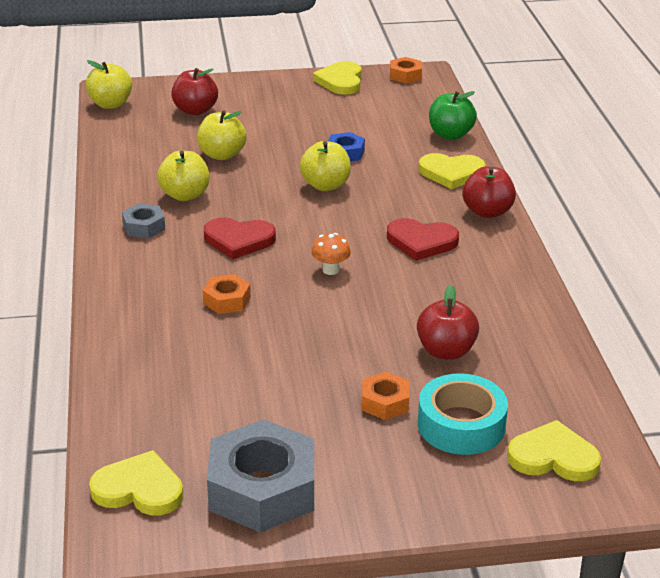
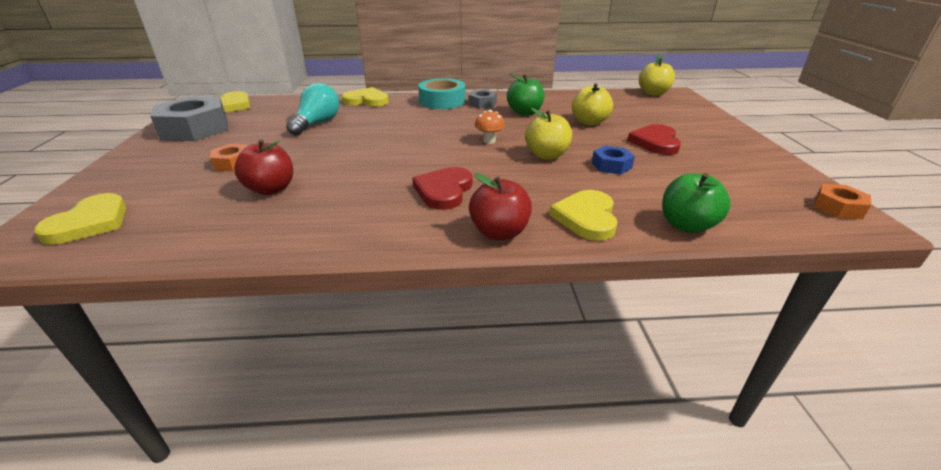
camera: 95 degrees right, 0 degrees up
yellow apple [157,151,209,201] -> green apple [507,73,544,115]
red apple [171,68,218,115] -> none
orange nut [202,274,251,314] -> none
red heart [204,217,276,259] -> red heart moved to [627,124,681,155]
orange mushroom [311,233,351,275] -> orange mushroom moved to [475,110,505,144]
yellow heart [313,61,362,95] -> yellow heart moved to [342,87,389,107]
turquoise tape [418,374,508,455] -> turquoise tape moved to [418,78,465,109]
none -> turquoise light bulb [286,83,339,135]

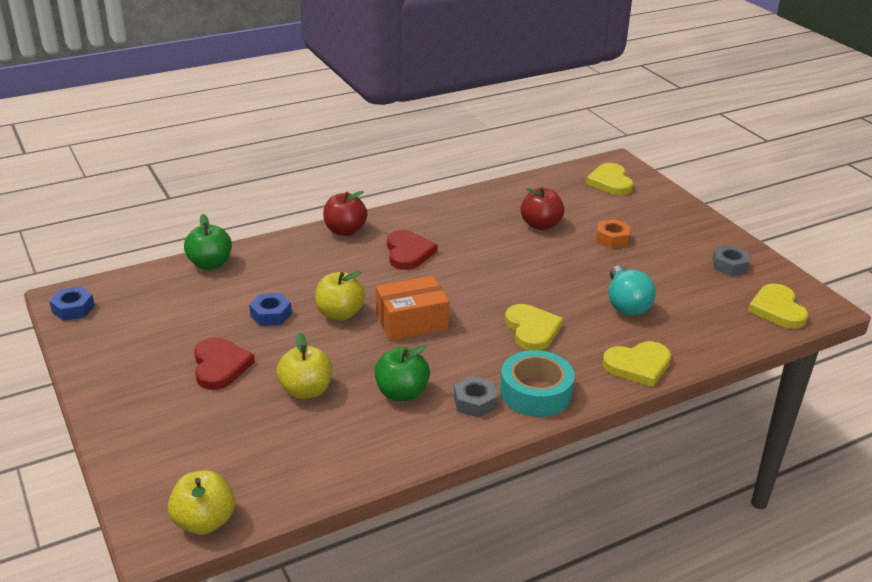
camera: 155 degrees right, 0 degrees up
grey nut [150,96,228,141] -> grey nut [713,245,750,276], size x0.49
orange mushroom [475,110,505,144] -> orange box [376,276,449,341]
yellow heart [549,190,618,241] -> yellow heart moved to [505,304,563,351]
orange nut [814,184,871,219] -> blue nut [49,286,95,321]

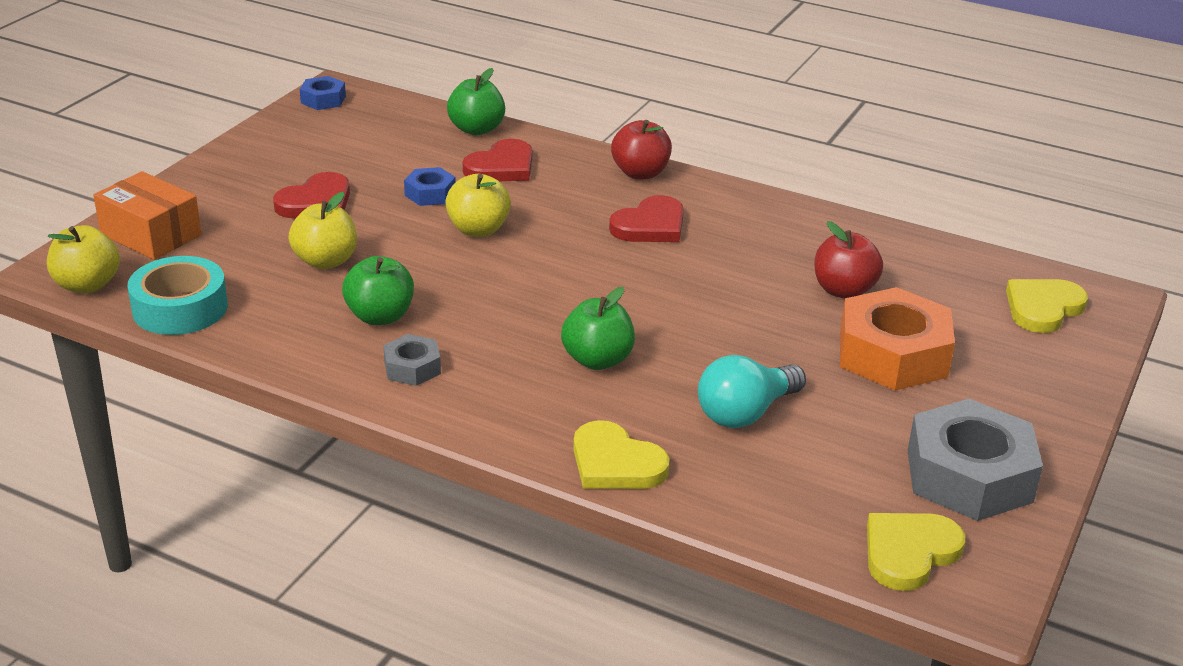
camera: 55 degrees right, 0 degrees up
orange box [376,276,449,341] -> orange box moved to [93,171,201,260]
turquoise tape [500,350,575,417] -> turquoise tape moved to [127,256,228,335]
yellow heart [505,304,563,351] -> green apple [561,287,635,370]
orange nut [596,219,630,248] -> orange nut [840,287,955,390], size x2.05
grey nut [713,245,750,276] -> grey nut [907,399,1043,521], size x2.05
none -> red heart [463,139,532,181]

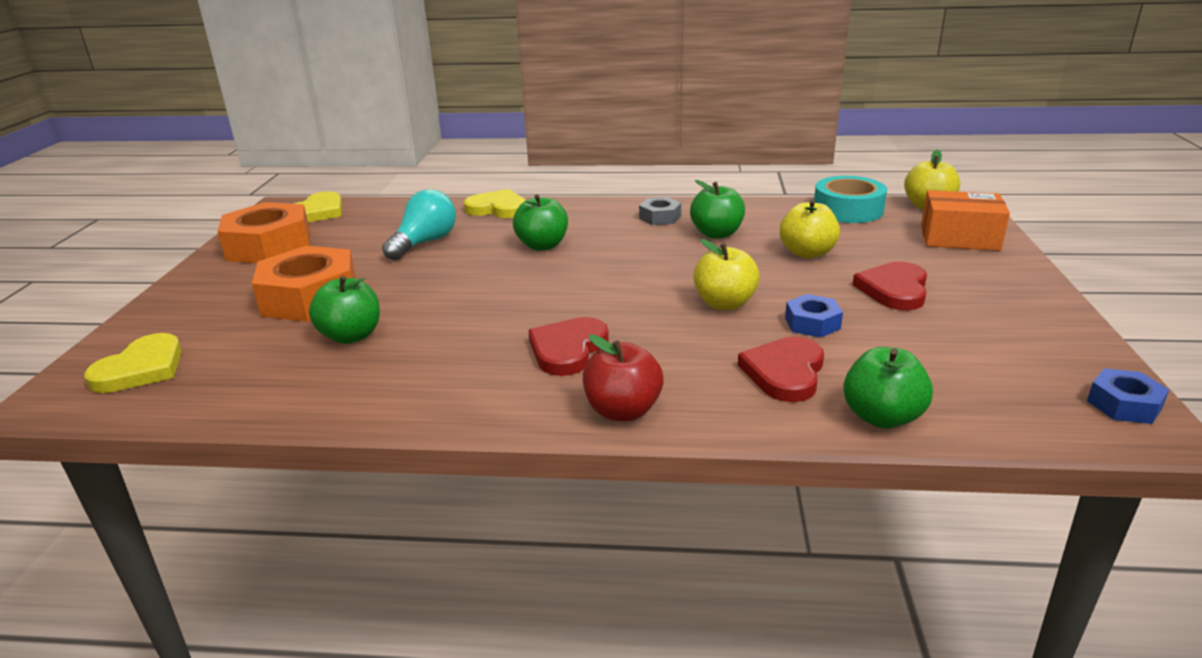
camera: 160 degrees right, 5 degrees down
red apple [815,221,883,299] -> green apple [309,276,380,344]
grey nut [907,399,1043,521] -> orange nut [217,202,310,263]

